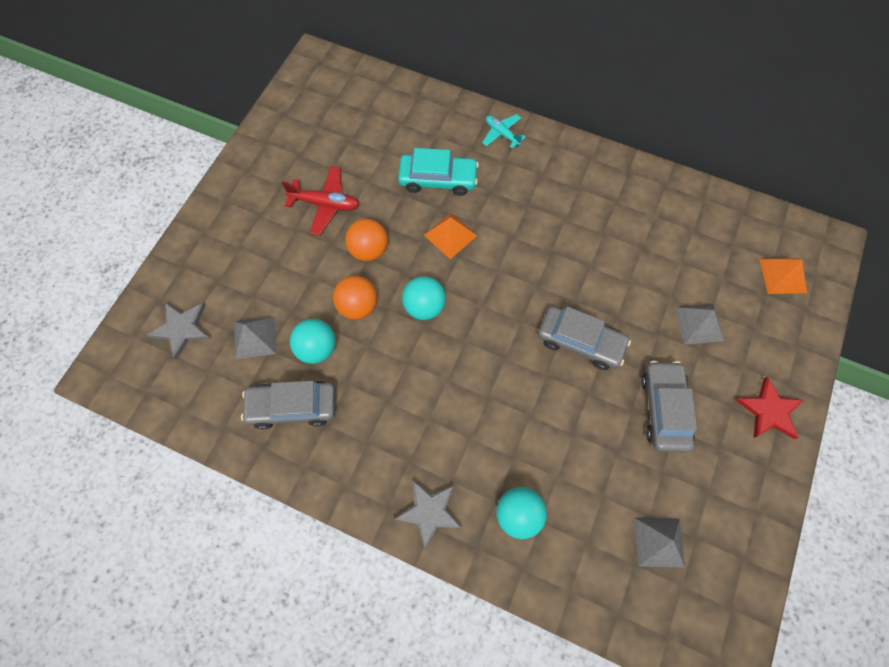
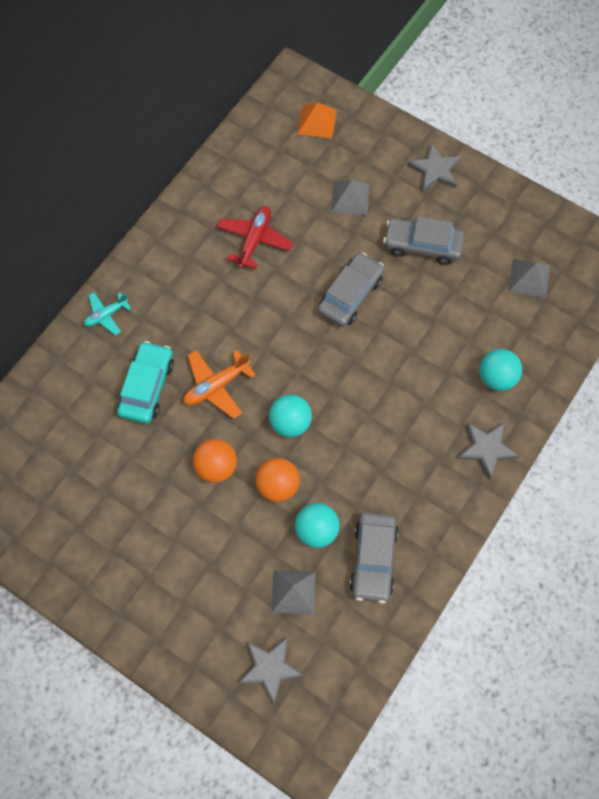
camera: 80 degrees left, 0 degrees up
red plane [282,166,359,235] -> red plane moved to [217,206,293,269]
orange pyramid [424,213,477,259] -> orange plane [184,350,256,419]
red star [736,376,804,439] -> grey star [407,143,461,192]

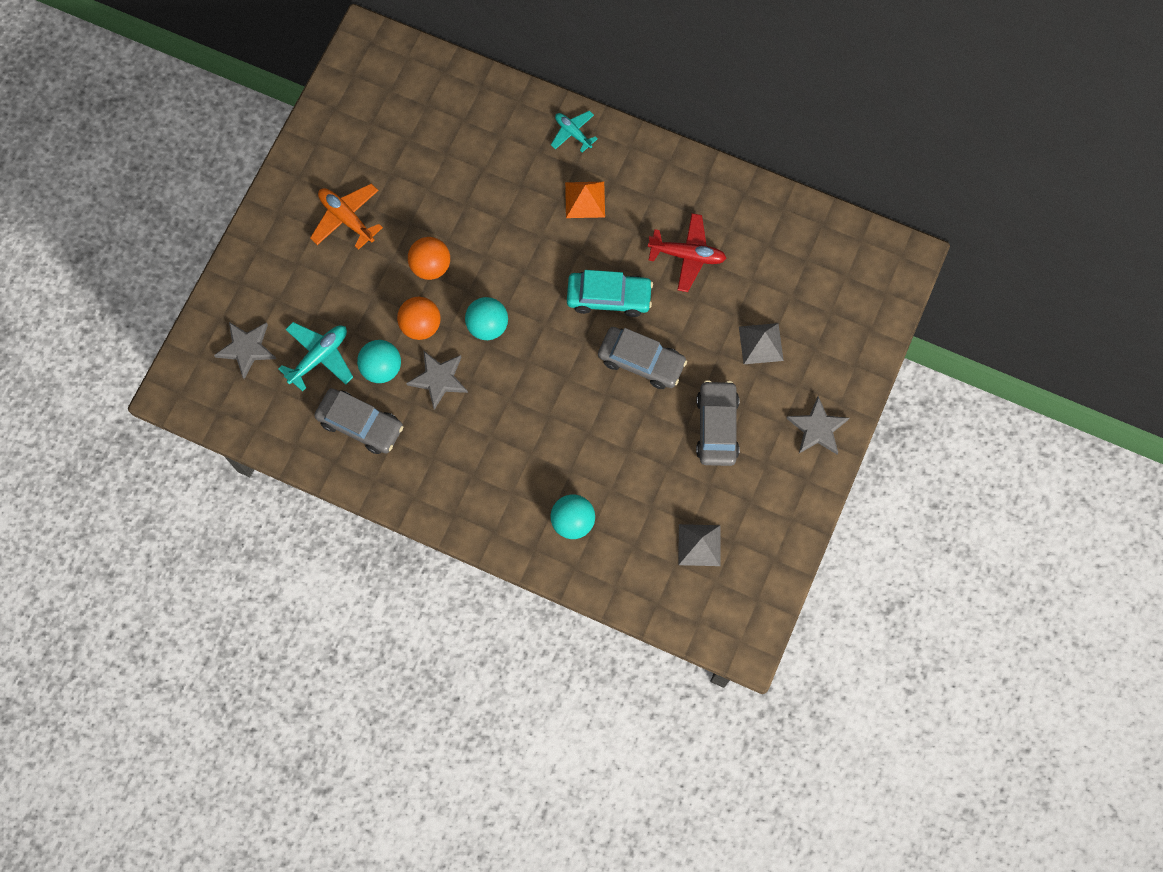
camera: 80 degrees right, 5 degrees up
turquoise car [117,341,174,424] -> turquoise car moved to [567,270,653,317]
orange plane [184,350,256,419] -> orange plane moved to [310,184,383,250]
grey pyramid [272,570,315,614] -> turquoise plane [279,322,353,392]
orange pyramid [298,102,337,139] -> orange pyramid moved to [565,182,605,218]
grey car [349,512,398,603] -> grey car turned 150 degrees counterclockwise [314,388,403,454]
grey star [457,422,519,480] -> grey star moved to [406,350,468,410]

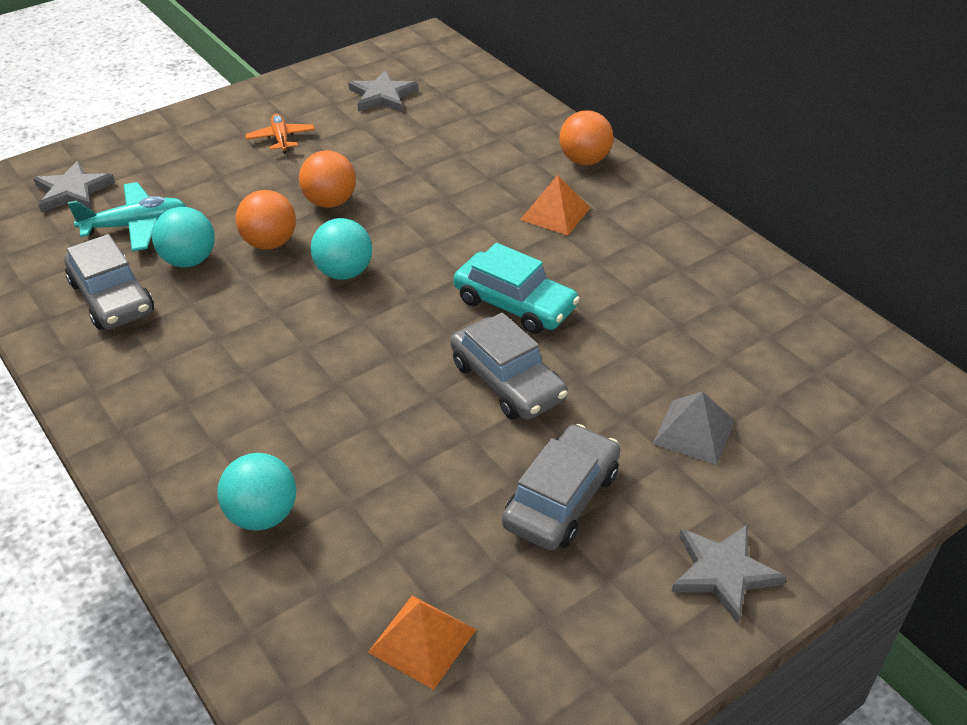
camera: 30 degrees right, 30 degrees down
orange plane [310,184,383,250] -> orange plane [245,114,315,154], size x0.66
grey star [406,350,468,410] -> grey star moved to [348,70,418,112]
turquoise plane [551,111,598,153] -> orange ball [559,110,614,165]
red plane [648,213,726,292] -> none
grey pyramid [678,524,720,566] -> orange pyramid [368,595,476,690]

